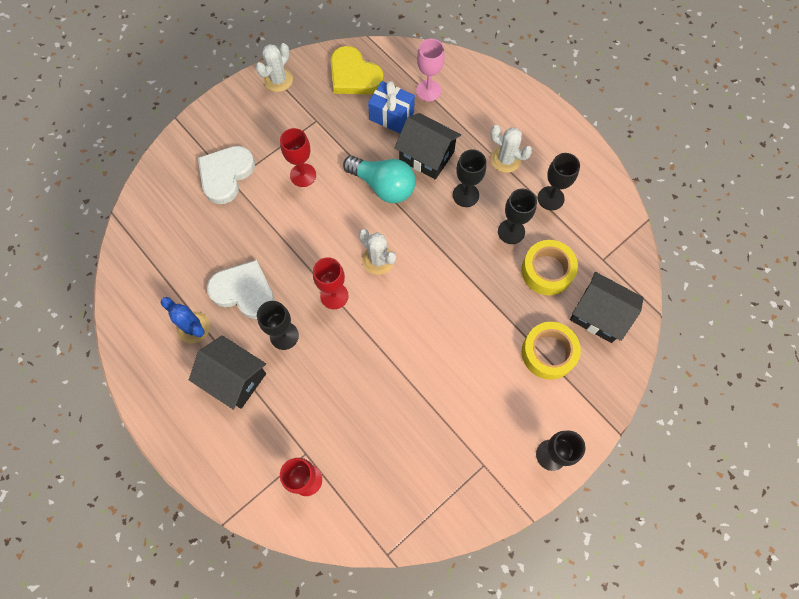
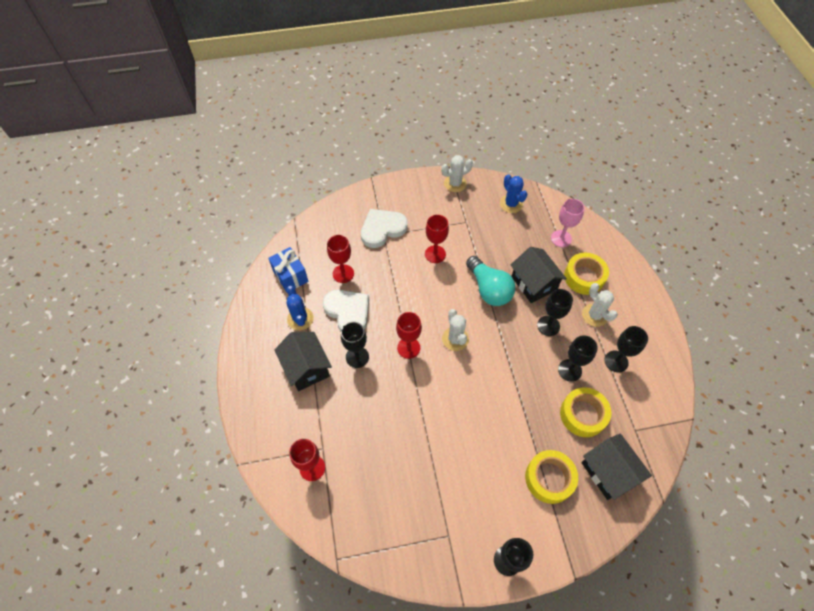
camera: 30 degrees right, 10 degrees down
yellow heart [331,46,384,94] -> blue cactus [500,174,527,213]
blue gift [368,81,415,133] -> blue gift moved to [268,247,309,293]
none -> red goblet [327,235,354,283]
none -> yellow tape [564,253,609,295]

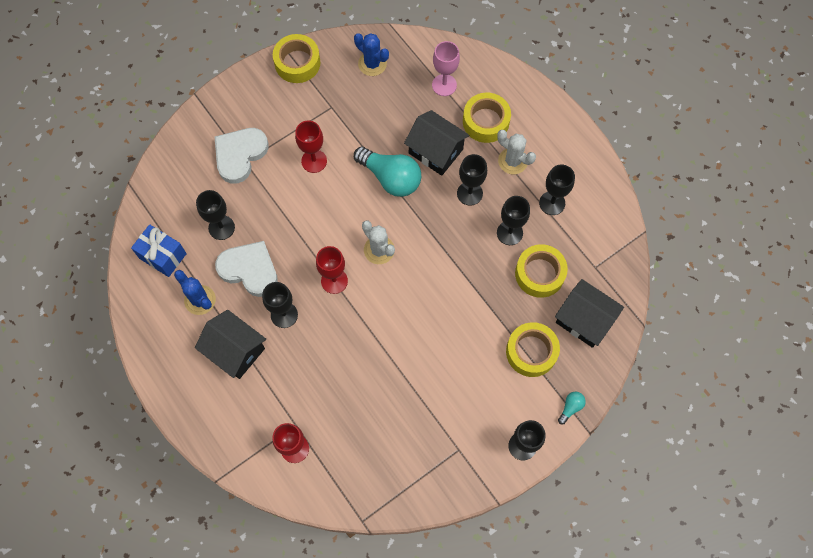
camera: 25 degrees left, 10 degrees up
red goblet [327,235,354,283] -> black goblet [196,190,235,240]
white cactus [441,155,473,192] -> yellow tape [273,34,320,83]
none -> turquoise light bulb [558,392,586,424]

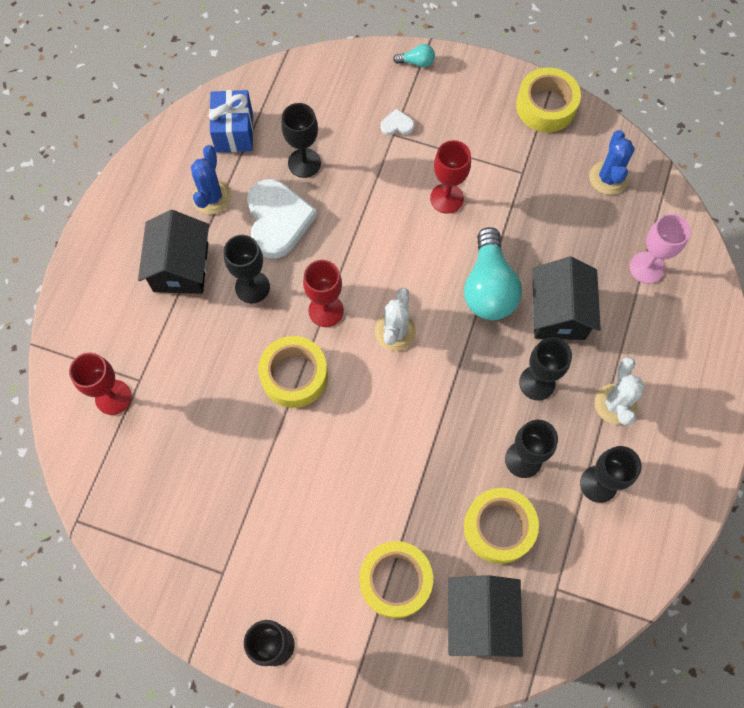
camera: 55 degrees right, 0 degrees up
white heart [215,128,269,184] -> white heart [381,109,414,135], size x0.42
yellow tape [463,93,511,143] -> yellow tape moved to [258,336,328,408]
turquoise light bulb [558,392,586,424] -> turquoise light bulb moved to [393,44,435,67]

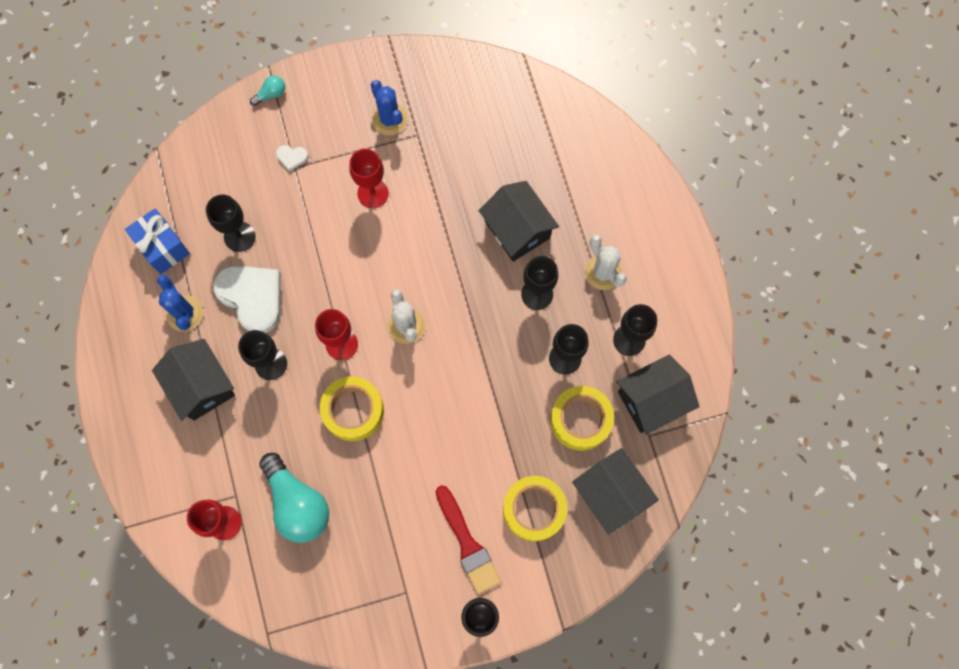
camera: 35 degrees left, 5 degrees up
white heart [381,109,414,135] -> white heart turned 135 degrees counterclockwise [276,145,308,172]
turquoise light bulb [464,227,522,320] -> turquoise light bulb moved to [259,453,329,543]
yellow tape [516,67,581,132] -> none
blue cactus [589,130,635,195] -> blue cactus moved to [370,80,408,135]
pink goblet [630,214,691,284] -> none
none -> red brush [436,485,501,594]
none -> black house [616,354,700,435]

